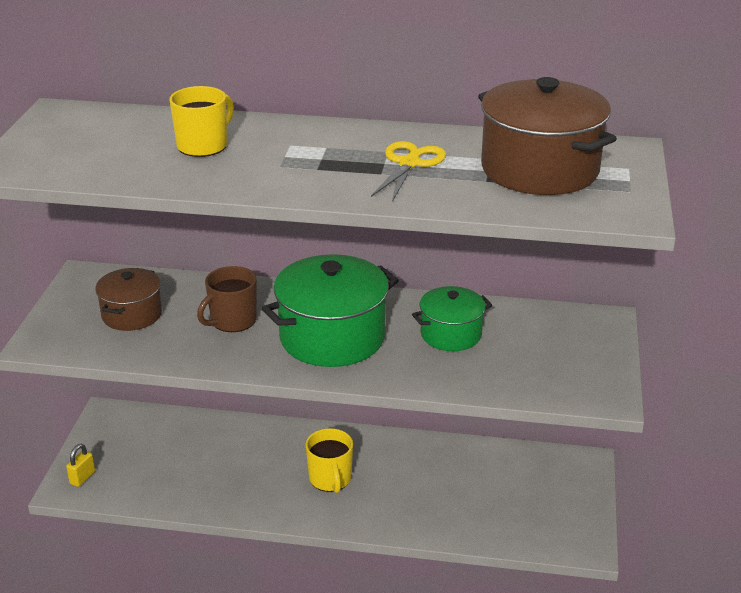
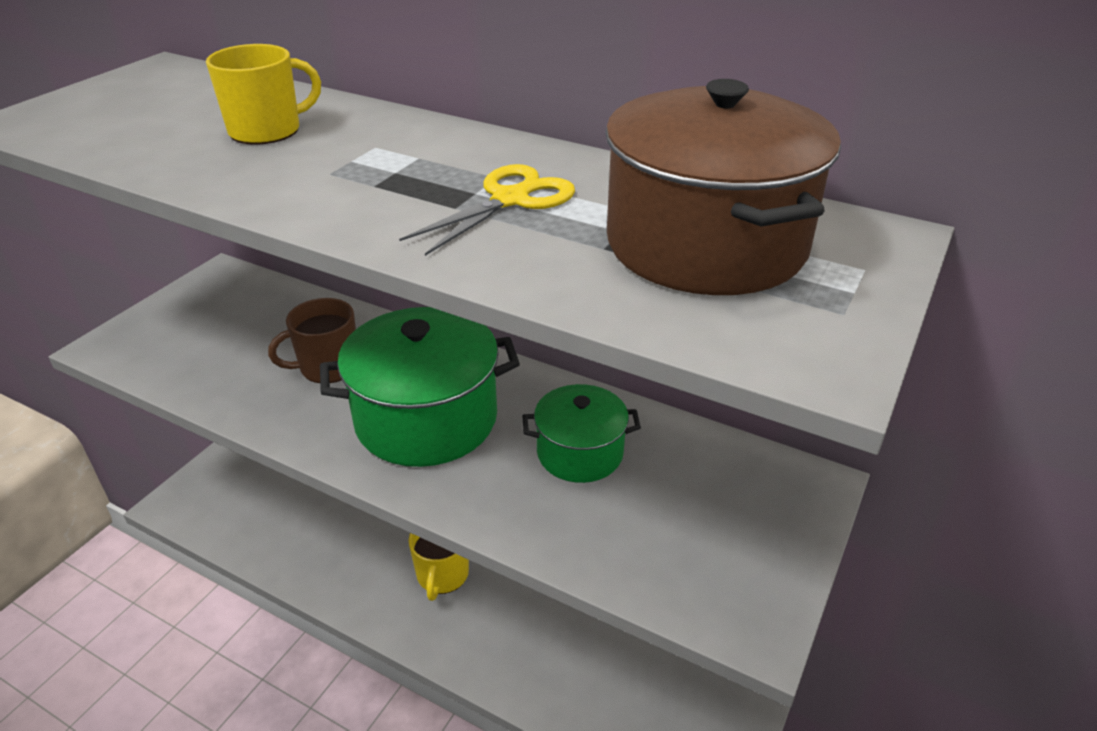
camera: 20 degrees right, 5 degrees up
yellow padlock [66,444,95,487] -> none
brown pot [95,268,162,331] -> none

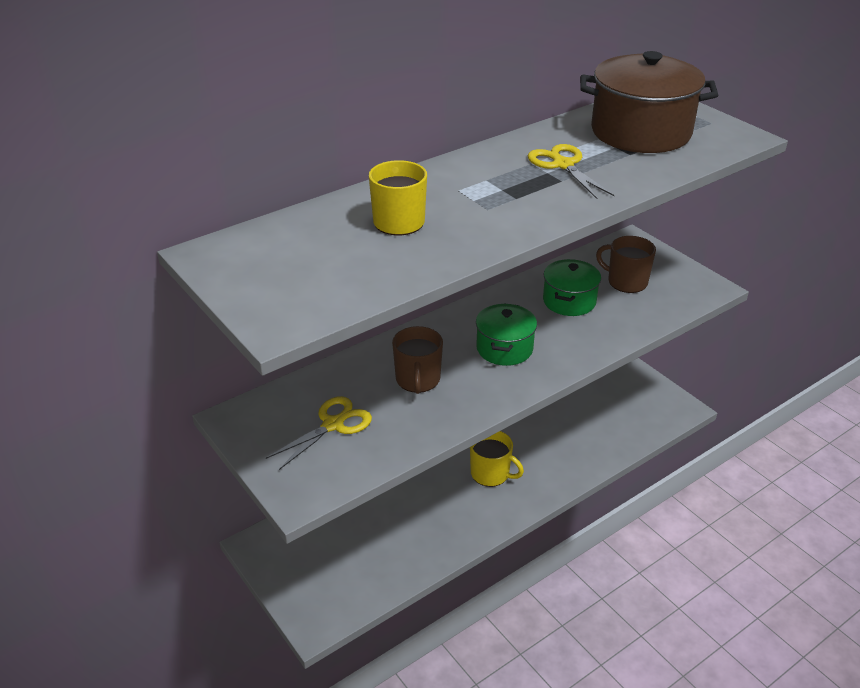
camera: 65 degrees left, 0 degrees up
green pot [320,307,520,467] -> green pot [476,303,537,366], size x0.58
none -> yellow scissors [266,396,372,470]
none -> brown mug [596,236,656,293]

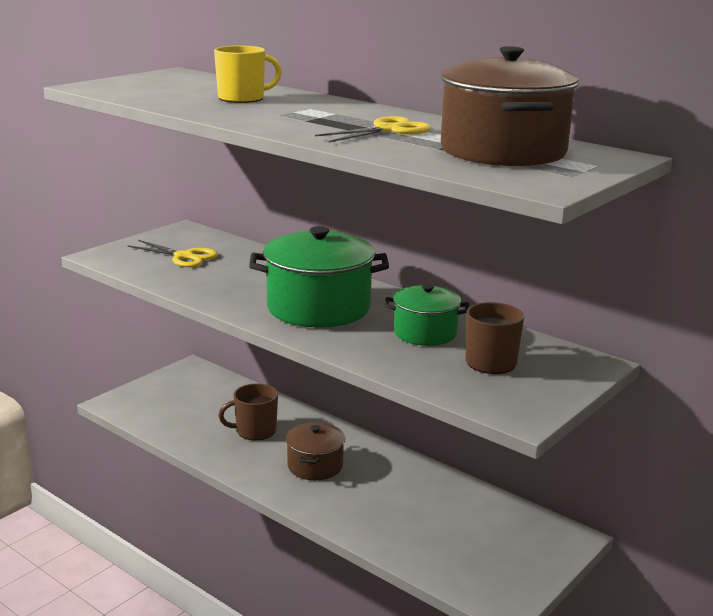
camera: 75 degrees right, 15 degrees down
brown mug [392,326,443,394] -> brown mug moved to [218,384,278,441]
yellow mug [470,431,524,487] -> brown pot [286,422,345,480]
green pot [476,303,537,366] -> green pot [249,226,389,328], size x1.72

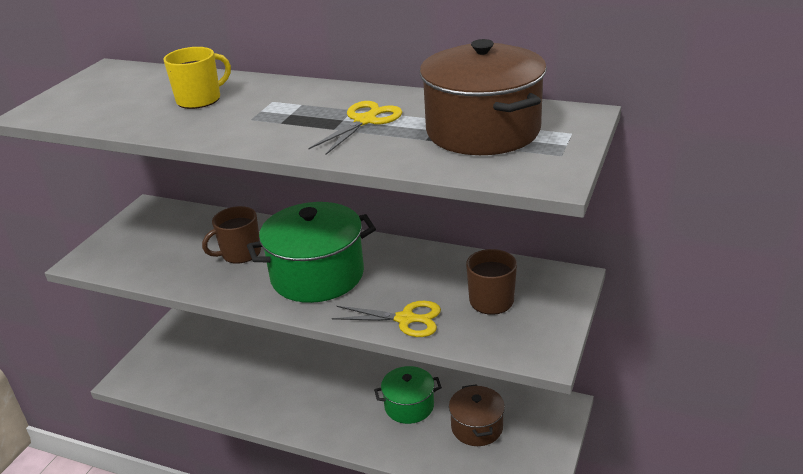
camera: 15 degrees left, 10 degrees up
yellow scissors [127,240,218,267] -> yellow scissors moved to [332,301,441,337]
brown mug [218,384,278,441] -> brown mug moved to [202,206,261,264]
brown pot [286,422,345,480] -> brown pot moved to [449,384,505,446]
green pot [384,284,469,346] -> green pot moved to [374,366,442,424]

